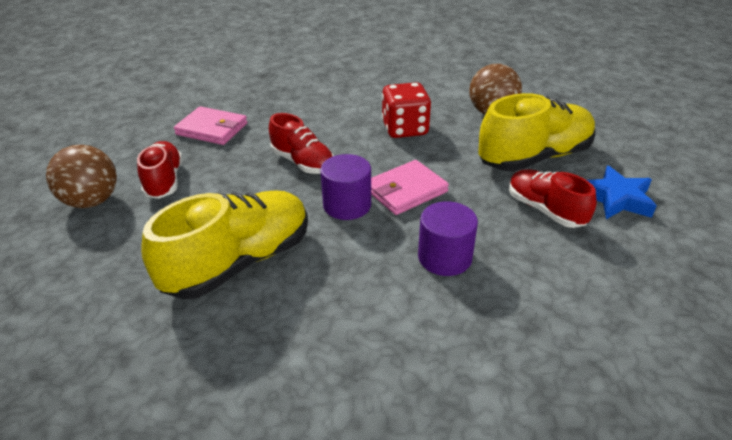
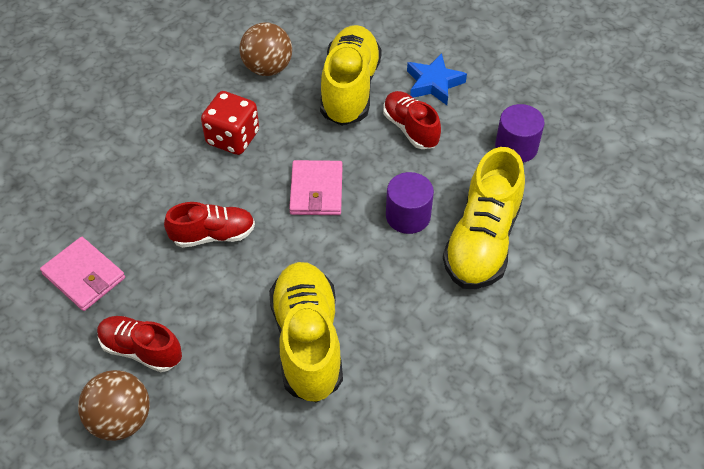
camera: 55 degrees left, 15 degrees up
pink wallet [174,106,248,145] -> pink wallet turned 75 degrees clockwise [40,237,125,311]
purple cylinder [320,154,371,220] -> purple cylinder moved to [495,104,545,163]
red shoe [509,170,597,228] -> red shoe turned 60 degrees clockwise [383,91,441,149]
none -> yellow shoe [443,147,525,289]

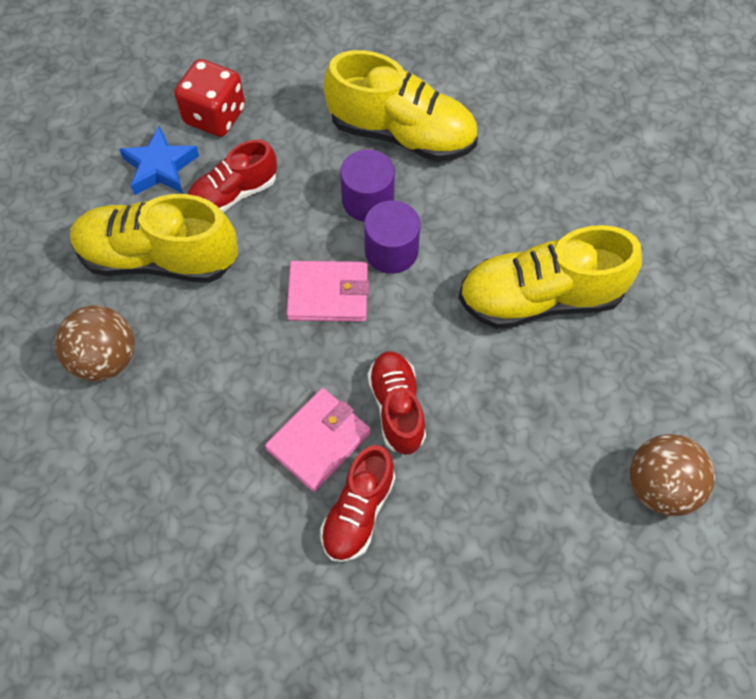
camera: 90 degrees left, 10 degrees up
pink wallet [40,237,125,311] -> pink wallet moved to [265,388,371,492]
red shoe [97,316,182,372] -> red shoe moved to [320,445,395,562]
red dice [201,91,259,155] -> red dice moved to [174,59,245,137]
purple cylinder [495,104,545,163] -> purple cylinder moved to [364,200,420,274]

